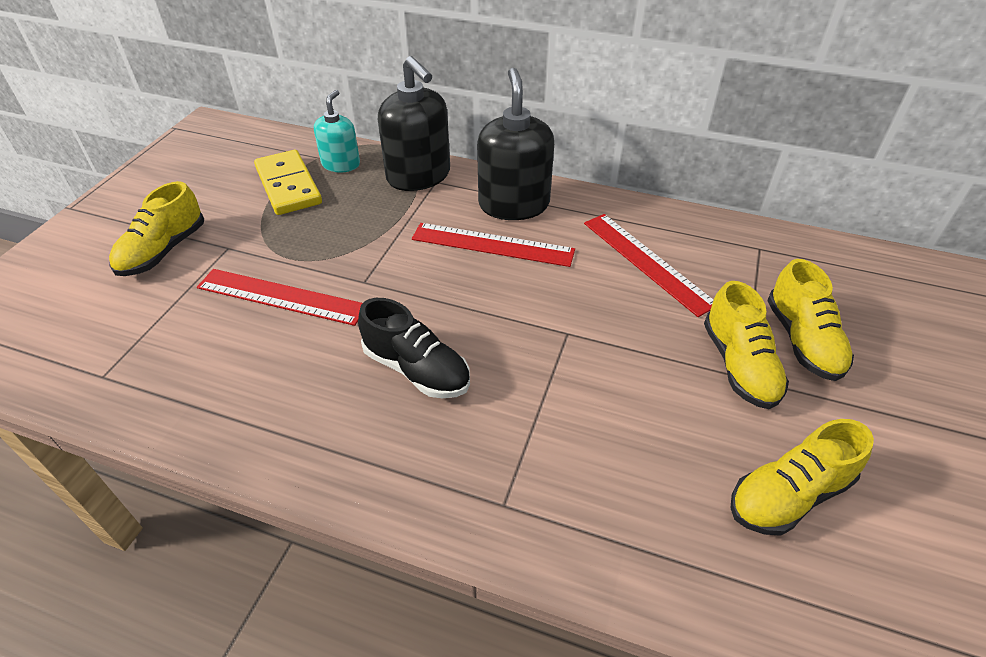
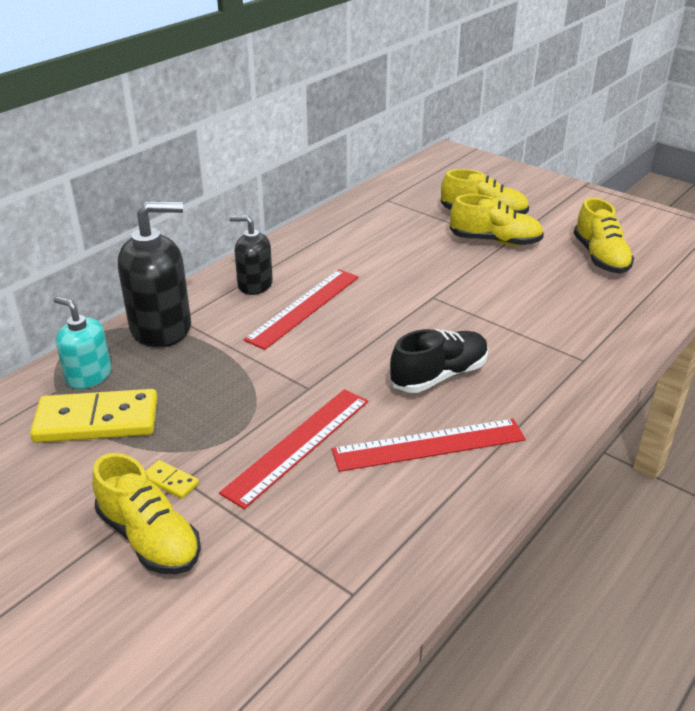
camera: 70 degrees left, 10 degrees down
black soap dispenser [477,68,554,220] -> black soap dispenser [229,215,273,295], size x0.60
red ruler [584,214,713,317] -> red ruler moved to [332,419,526,472]
none -> yellow domino [146,460,199,499]

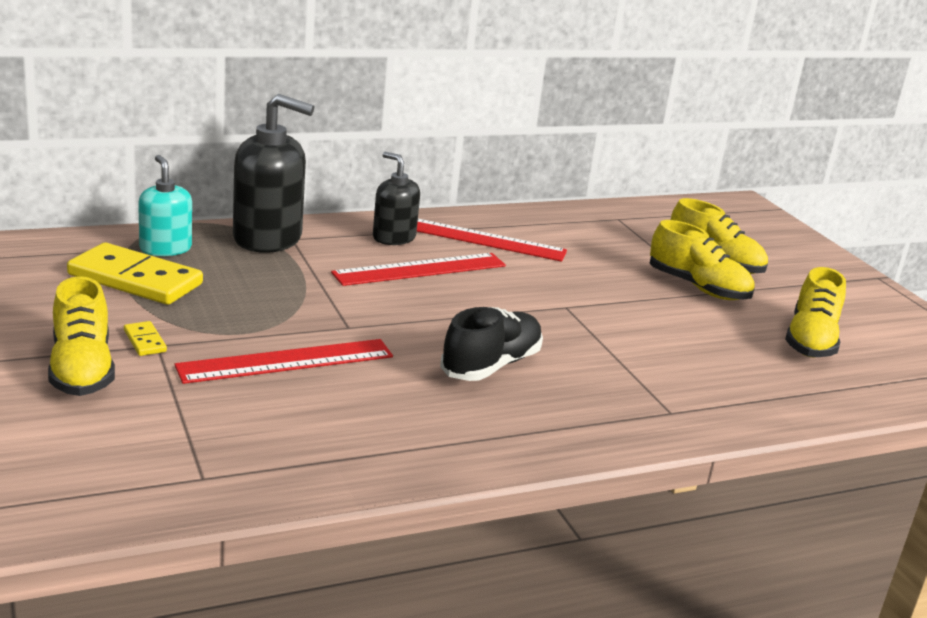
camera: 25 degrees right, 10 degrees down
red ruler [332,419,526,472] -> red ruler moved to [417,219,567,262]
black shoe [390,329,488,393] -> black shoe turned 45 degrees counterclockwise [440,307,543,381]

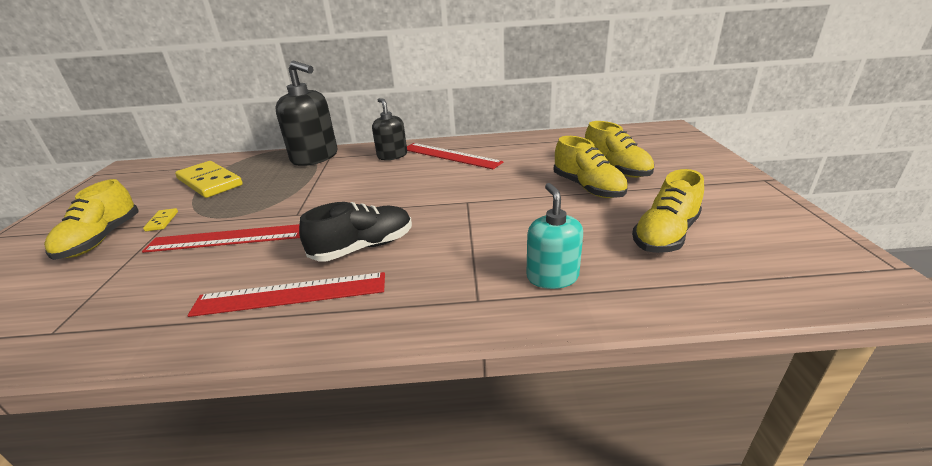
camera: 25 degrees right, 5 degrees up
turquoise soap dispenser [138,155,192,256] -> turquoise soap dispenser moved to [527,183,583,289]
red ruler [331,253,506,286] -> red ruler moved to [187,272,385,317]

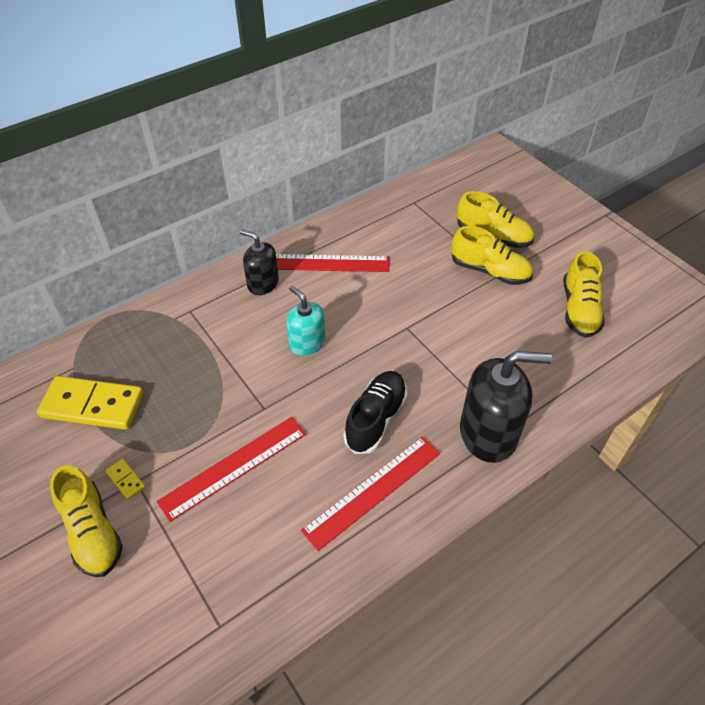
camera: 35 degrees left, 20 degrees up
black soap dispenser [275,61,338,166] -> black soap dispenser moved to [460,351,552,463]
turquoise soap dispenser [527,183,583,289] -> turquoise soap dispenser moved to [287,286,325,356]

